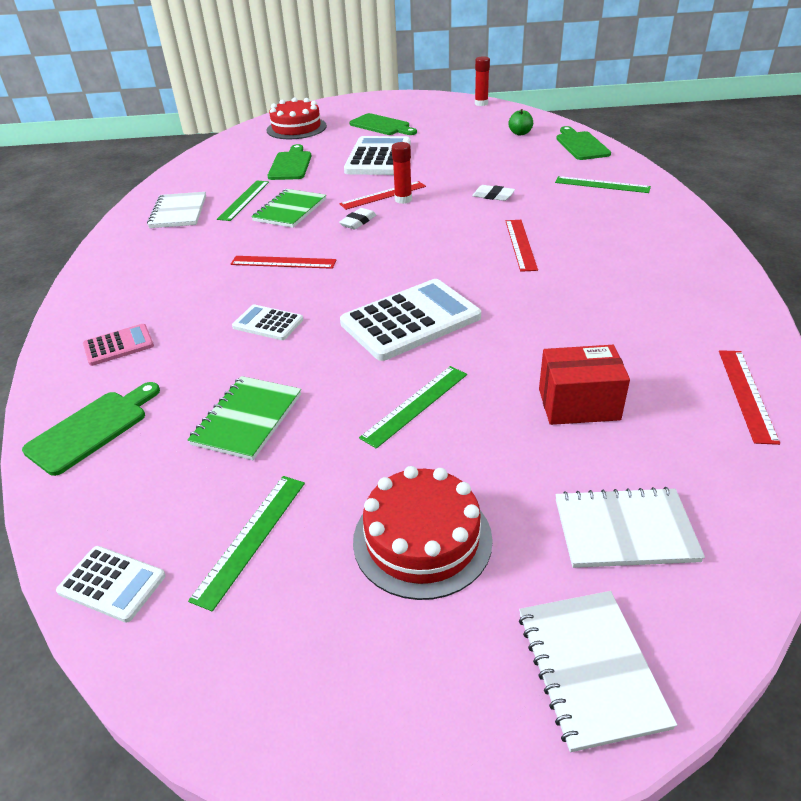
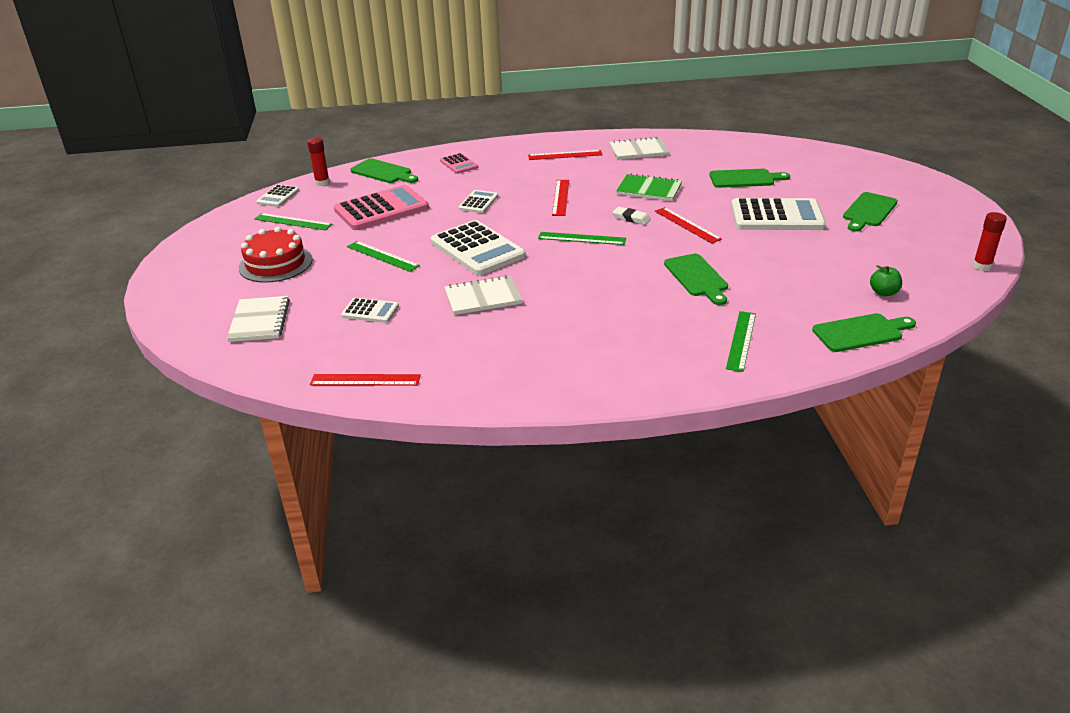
camera: 85 degrees right, 5 degrees down
green notebook [187,376,301,460] -> pink calculator [334,185,429,230]
green ruler [217,180,269,221] -> green ruler moved to [538,232,626,245]
red cake [267,97,327,139] -> none
red glue stick [392,142,412,204] -> red glue stick moved to [307,137,330,186]
white eraser [472,185,515,201] -> green cutting board [664,254,728,305]
red ruler [506,220,538,272] -> red ruler moved to [528,150,603,160]
white notebook [519,591,677,752] -> white notebook moved to [444,275,522,315]
red box [539,345,630,425] -> white calculator [341,298,399,323]

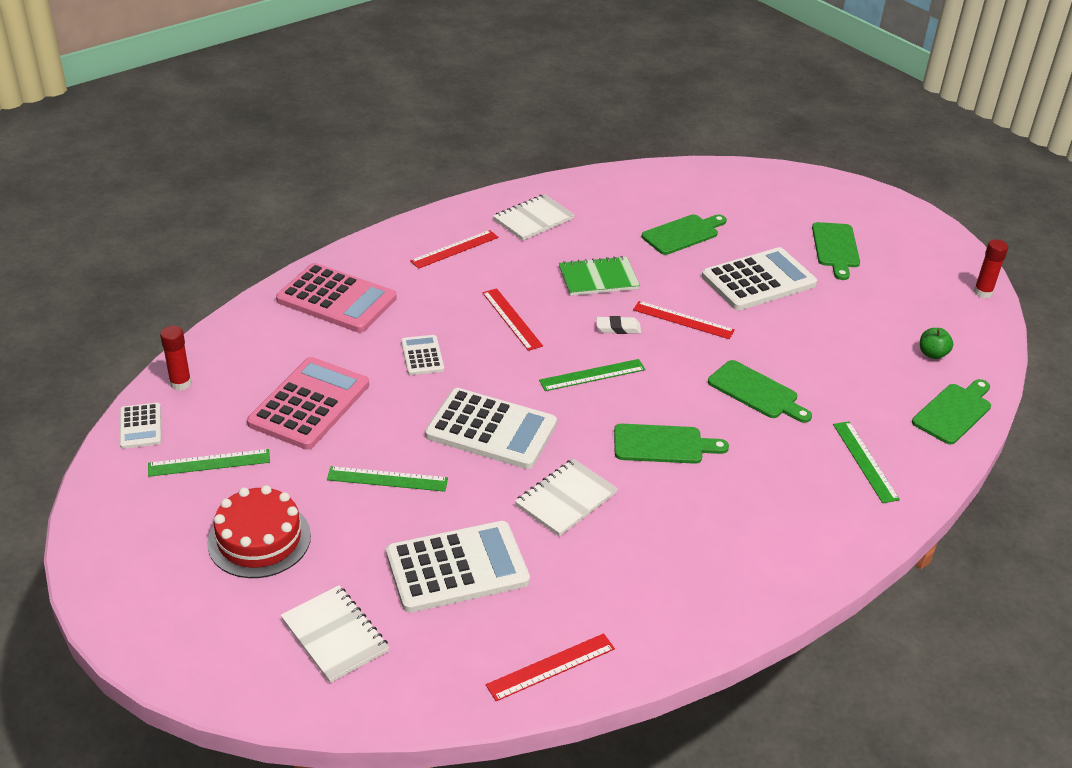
camera: 35 degrees left, 5 degrees up
white calculator [341,298,399,323] -> white calculator [386,521,530,613], size x1.97
green cutting board [350,159,418,183] -> green cutting board moved to [614,424,729,464]
pink calculator [440,153,478,174] -> pink calculator [276,263,397,333], size x1.97

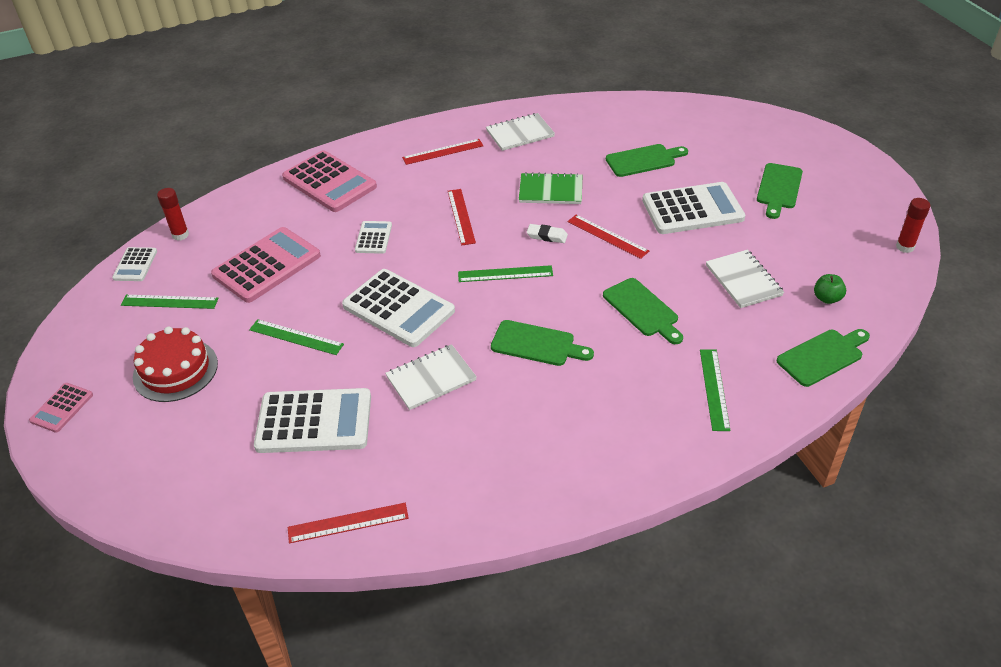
camera: 20 degrees right, 5 degrees up
white notebook [281,585,389,683] -> white notebook moved to [706,250,784,308]
none -> pink calculator [29,383,93,433]

